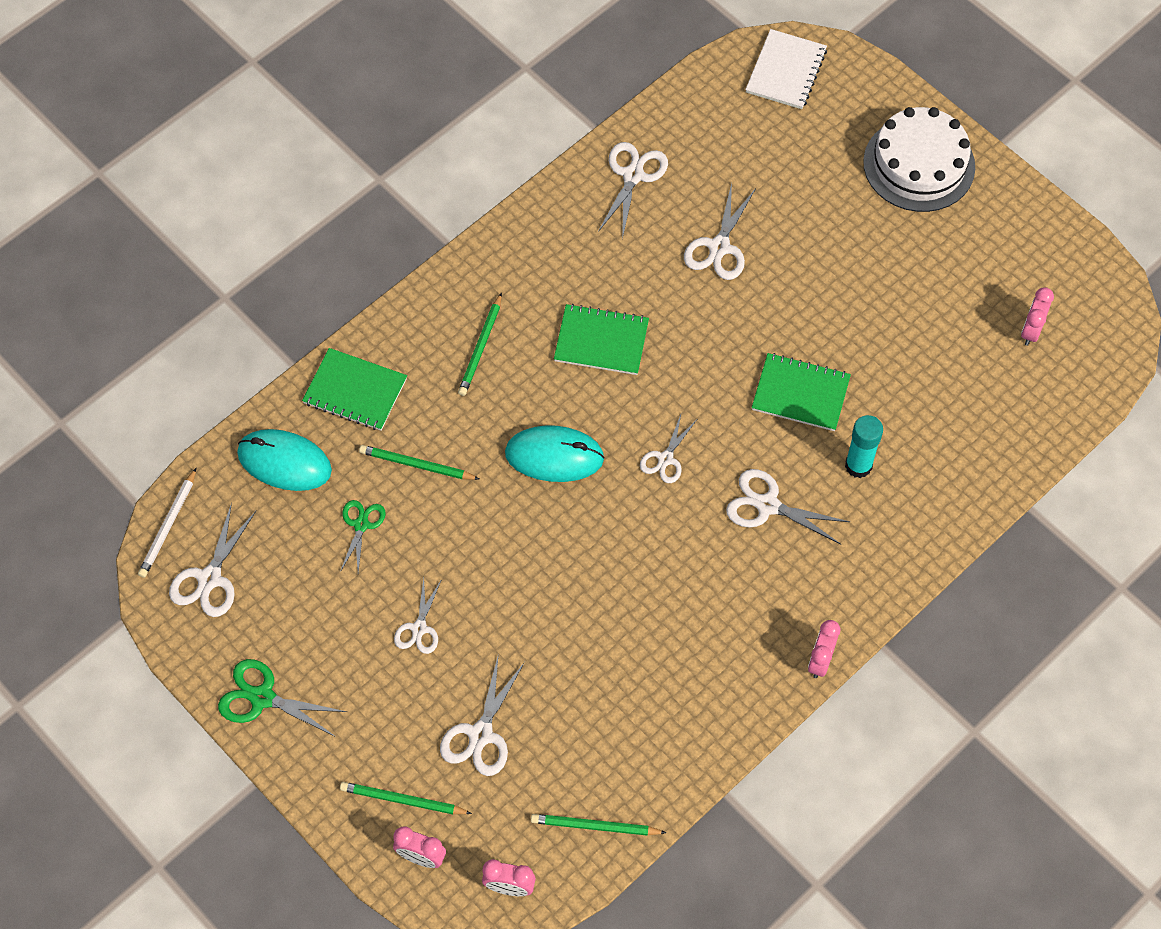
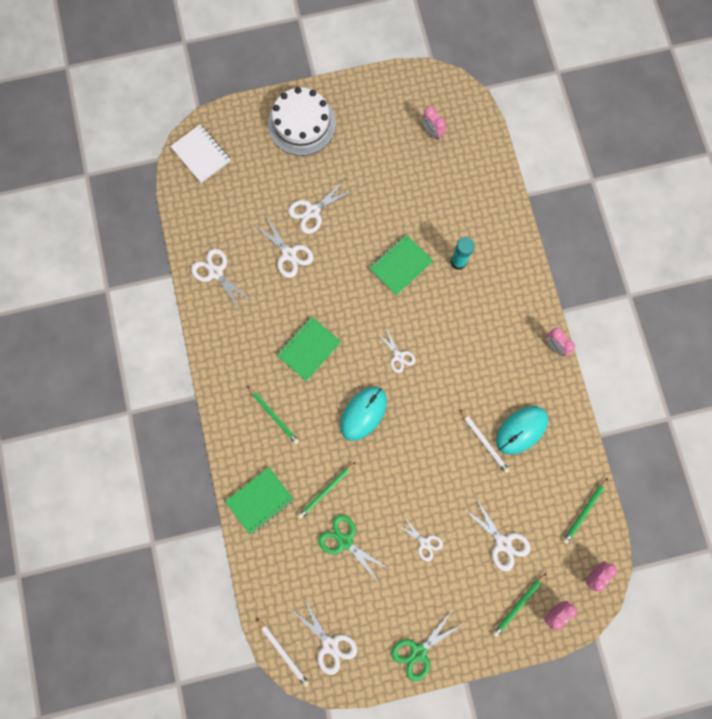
camera: 60 degrees left, 15 degrees up
turquoise mouse [237,429,332,491] -> turquoise mouse moved to [496,406,548,454]
green scissors [340,500,386,572] -> green scissors [318,515,391,581], size x1.51
white scissors [726,469,850,544] -> white scissors moved to [288,180,354,234]
none -> white pencil [460,410,510,473]

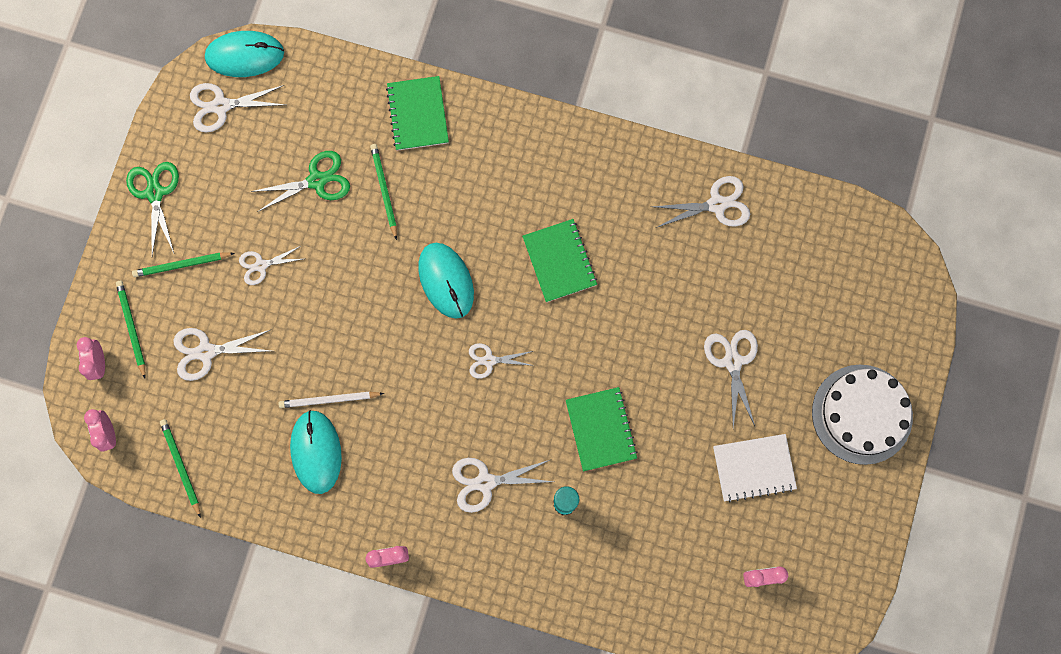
camera: 120 degrees right, 0 degrees up
white notebook [170,124,231,183] -> white notebook moved to [713,434,797,502]
green pencil [247,386,299,444] -> green pencil moved to [132,253,235,277]
white scissors [253,214,313,278] -> white scissors moved to [452,458,553,513]
white pencil [257,619,309,687] -> turquoise mouse [205,31,284,77]

